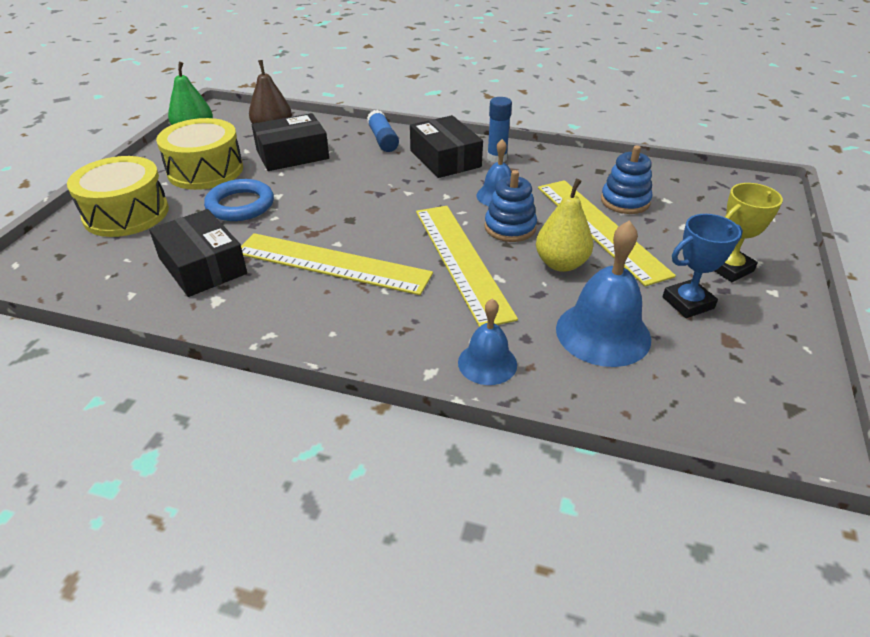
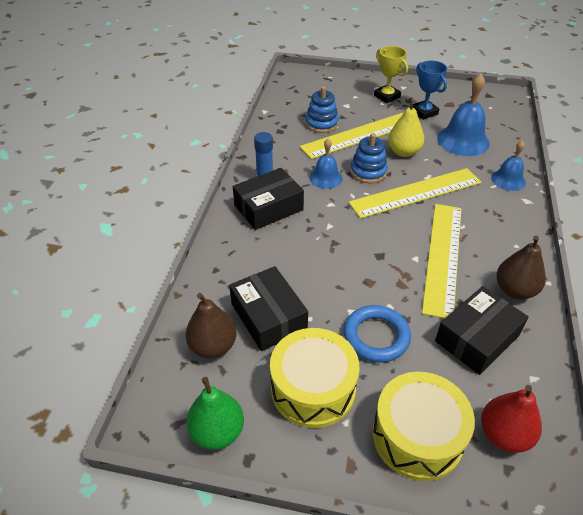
camera: 95 degrees left, 5 degrees up
blue glue stick [367,110,399,152] -> none
none -> red pear [481,385,542,453]
none -> brown pear [496,236,546,299]

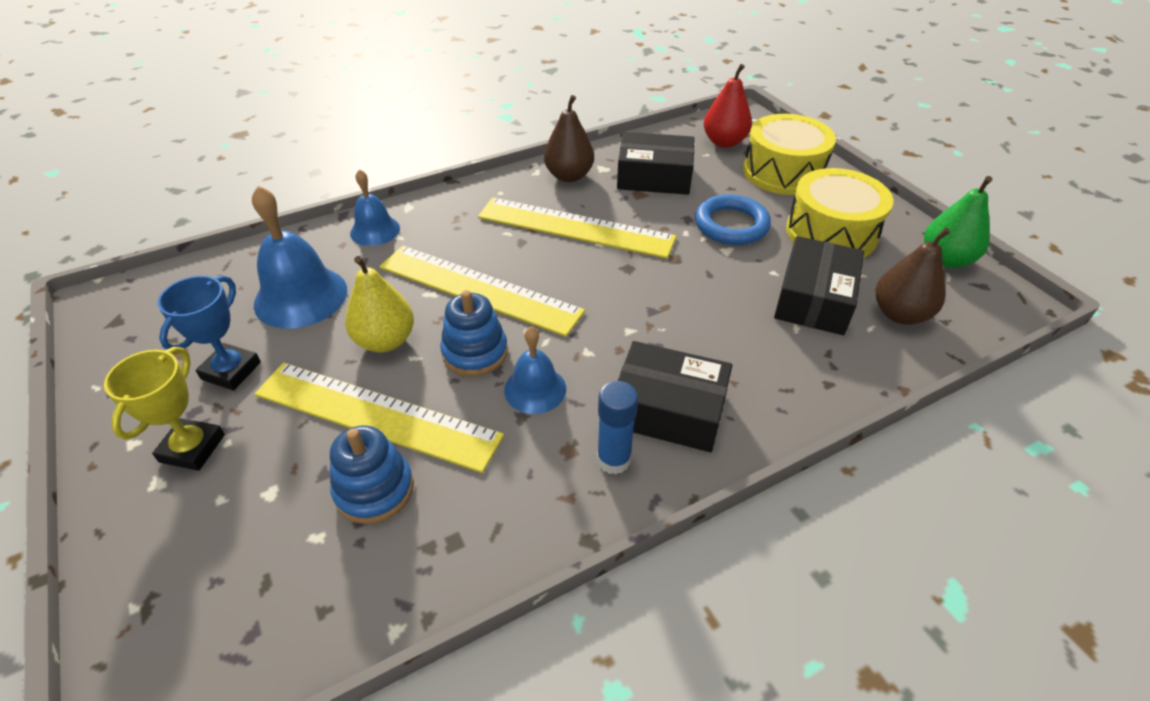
camera: 130 degrees left, 0 degrees up
yellow ruler [422,204,462,318] -> yellow ruler turned 45 degrees clockwise [478,197,676,259]

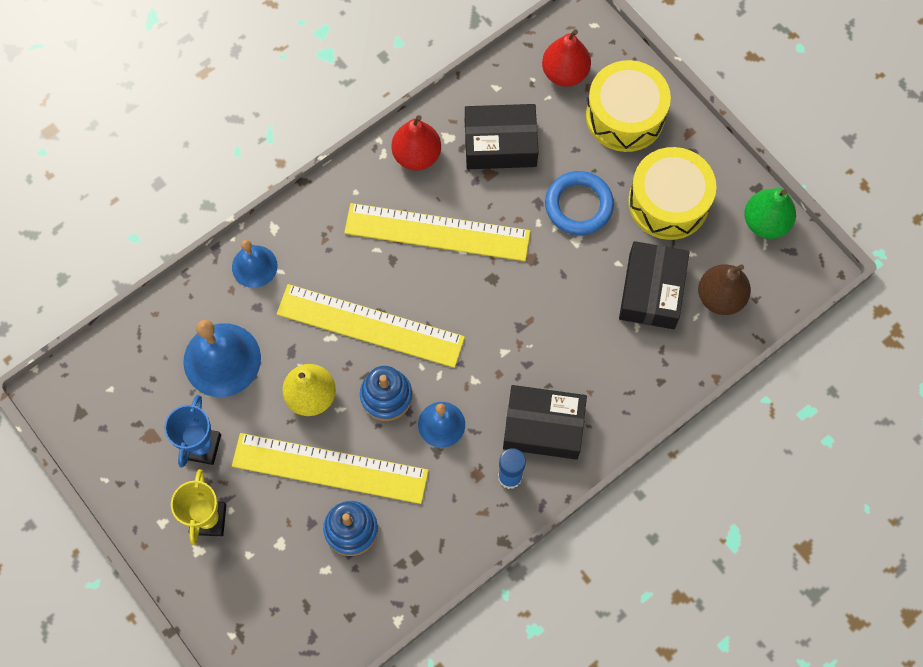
camera: 10 degrees left, 25 degrees up
brown pear [544,95,594,182] -> red pear [391,115,441,171]

